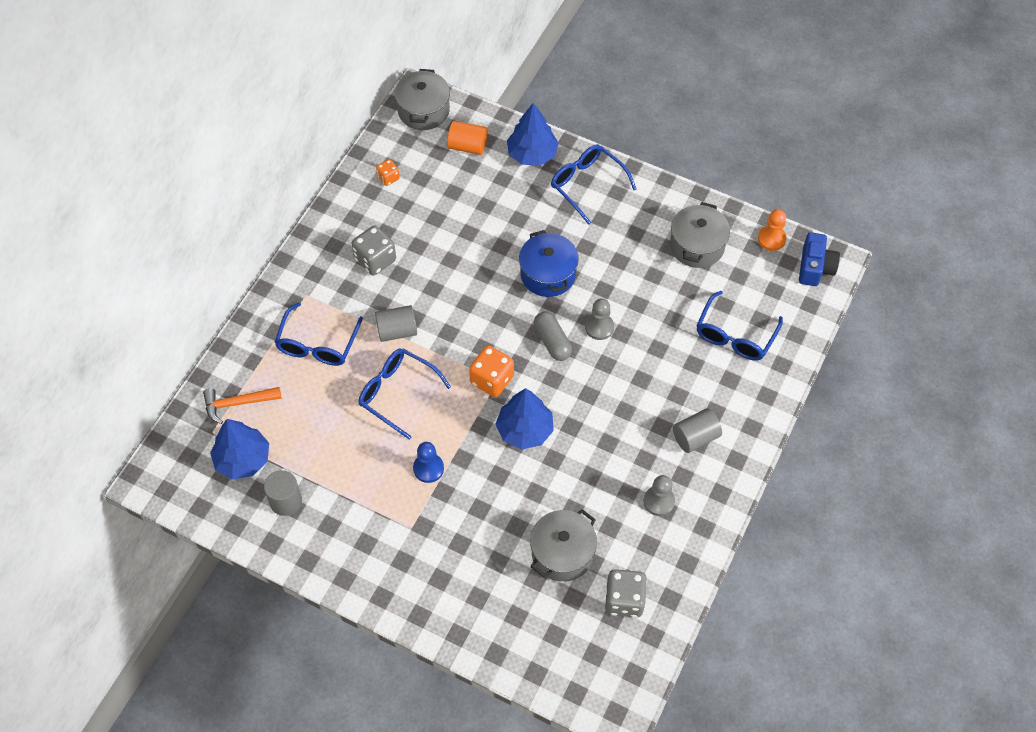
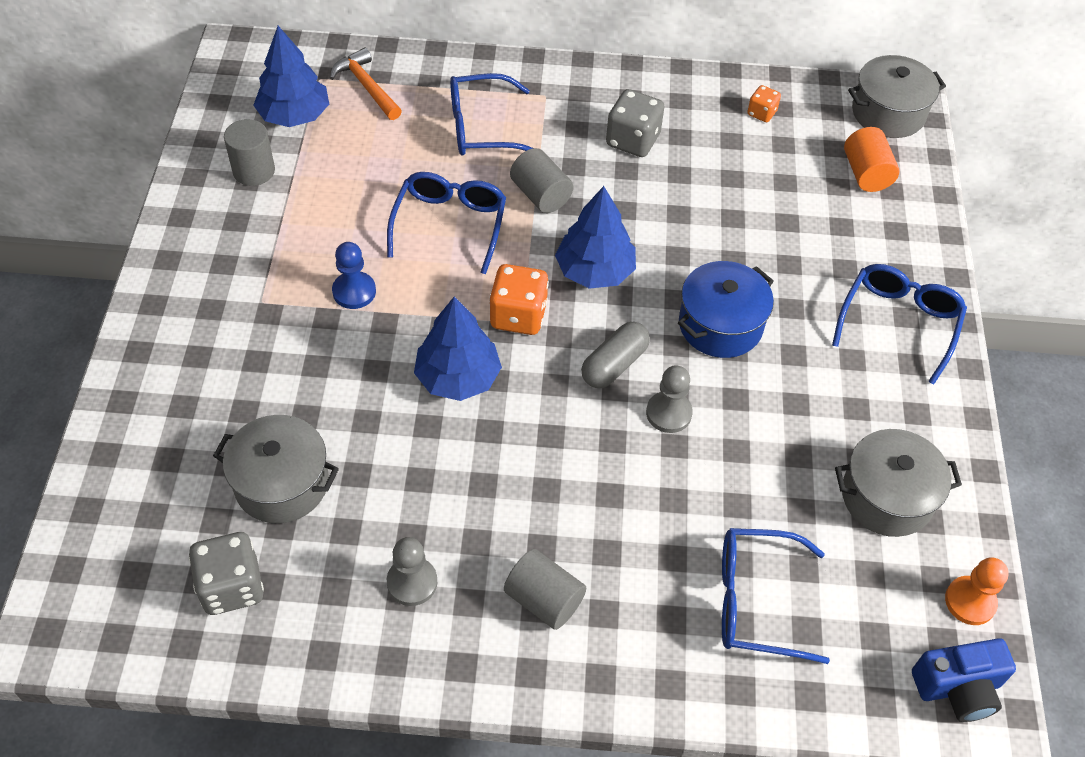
camera: 65 degrees right, 5 degrees down
blue tree [507,103,559,166] -> blue tree moved to [555,186,636,289]

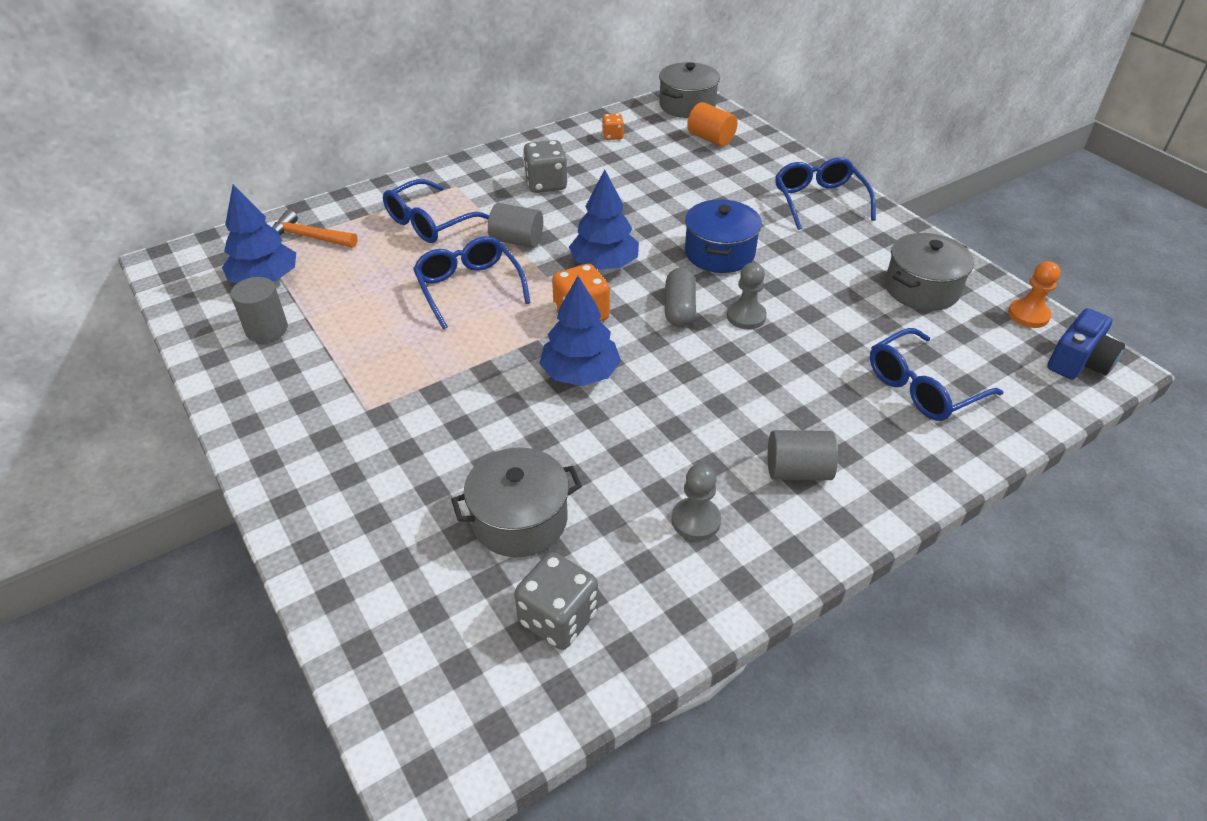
camera: 35 degrees left, 10 degrees down
blue pawn [332,242,376,309] -> none

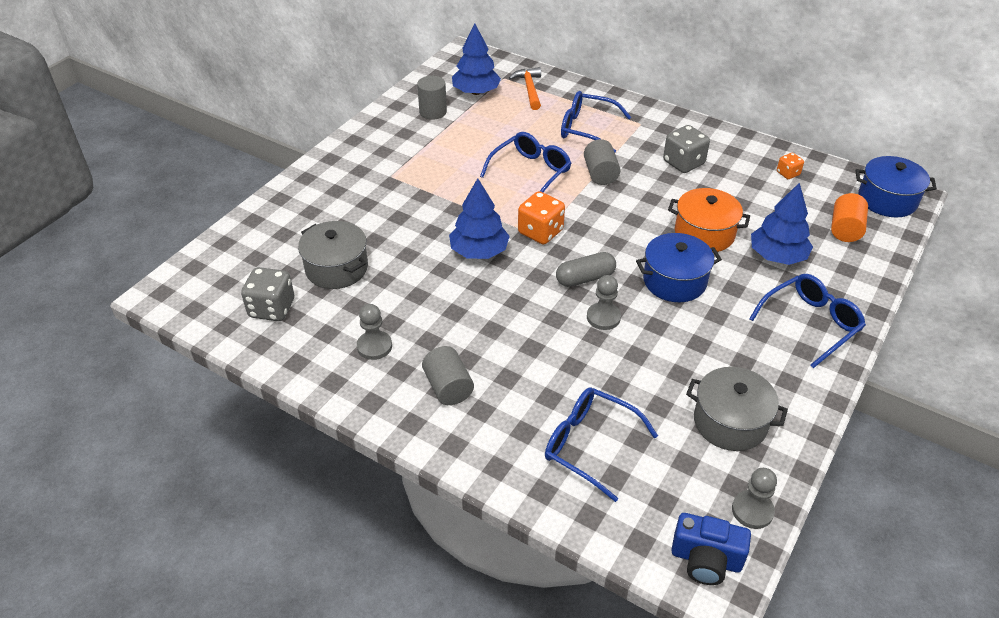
camera: 65 degrees right, 0 degrees up
blue tree [569,169,639,269] -> blue tree moved to [751,182,813,265]
grey pot [659,62,720,118] -> blue pot [856,156,937,218]
orange pawn [1008,261,1061,328] -> grey pawn [732,468,777,529]
none -> orange pot [668,188,750,252]

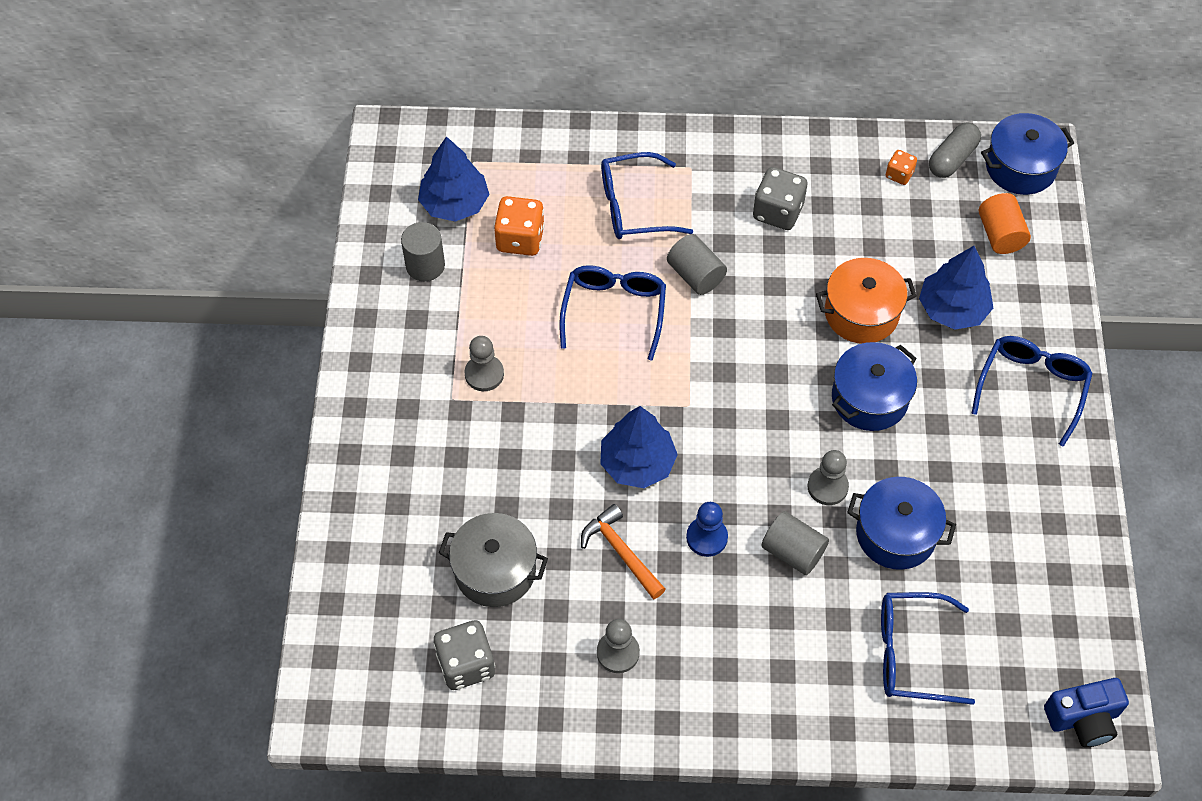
camera: 30 degrees left, 15 degrees up
grey cylinder [422,346,474,405] -> grey cylinder moved to [761,511,829,575]
orange hammer [509,67,541,110] -> orange hammer moved to [581,504,666,599]
orange dice [518,191,565,244] -> orange dice moved to [494,196,545,256]
grey capsule [556,252,616,287] -> grey capsule moved to [929,122,981,178]
grey pot [686,367,788,451] -> none
grey pawn [732,468,777,529] -> grey pawn moved to [465,336,504,391]
none -> blue pawn [686,502,728,557]
none -> blue pot [847,477,956,570]

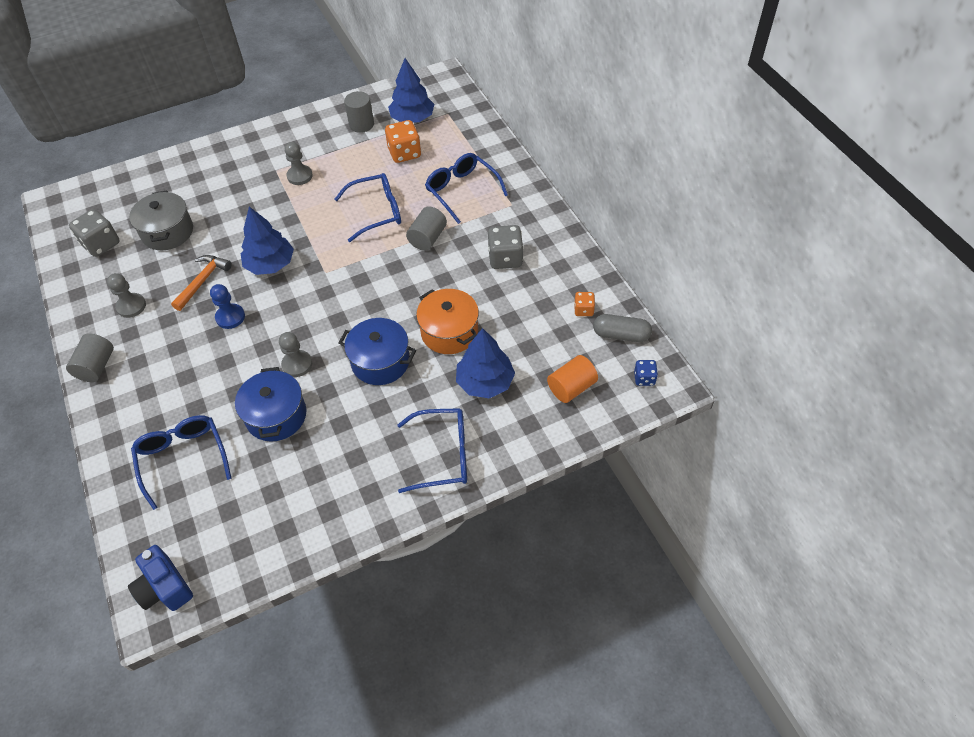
camera: 65 degrees right, 5 degrees down
grey cylinder [761,511,829,575] -> grey cylinder moved to [66,333,114,382]
blue pot [981,113,1074,195] -> blue dice [634,360,658,386]

